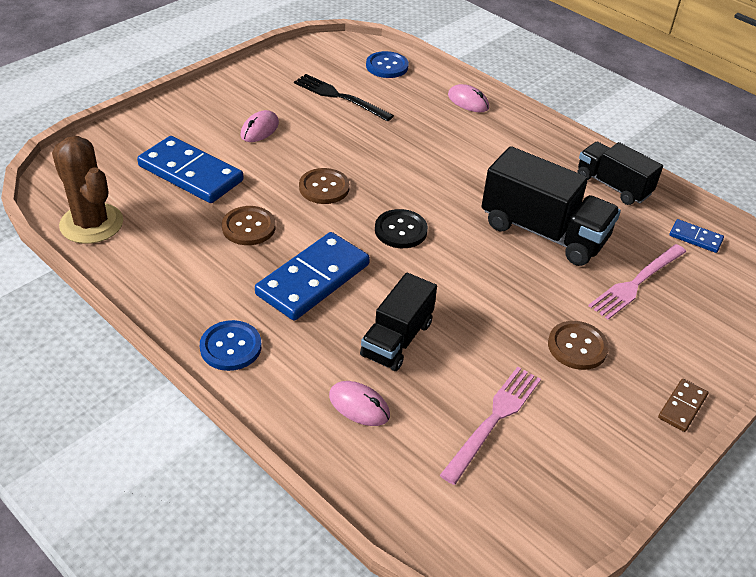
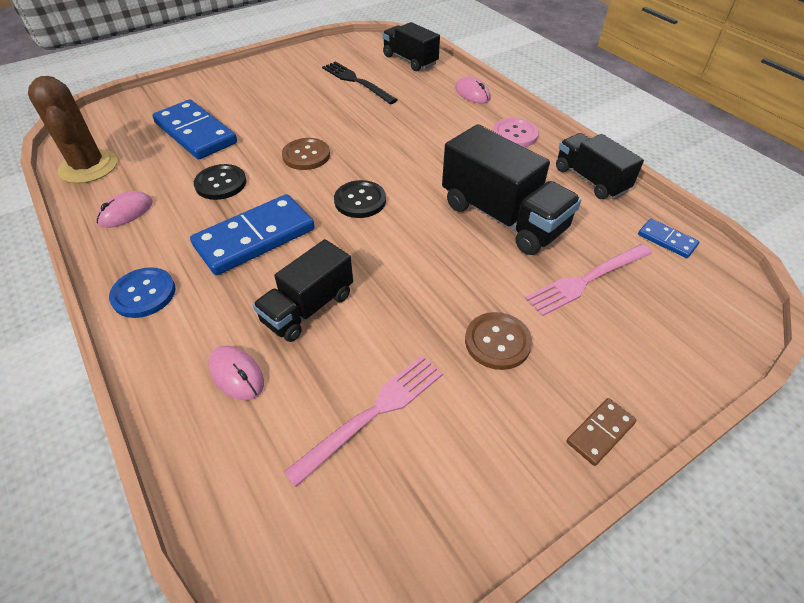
camera: 15 degrees right, 5 degrees up
brown button [222,206,276,245] -> black button [194,164,246,200]
pink mouse [241,110,279,142] -> pink mouse moved to [96,191,153,228]
blue button [366,51,409,78] -> black truck [382,22,440,71]
none -> pink button [493,118,539,147]

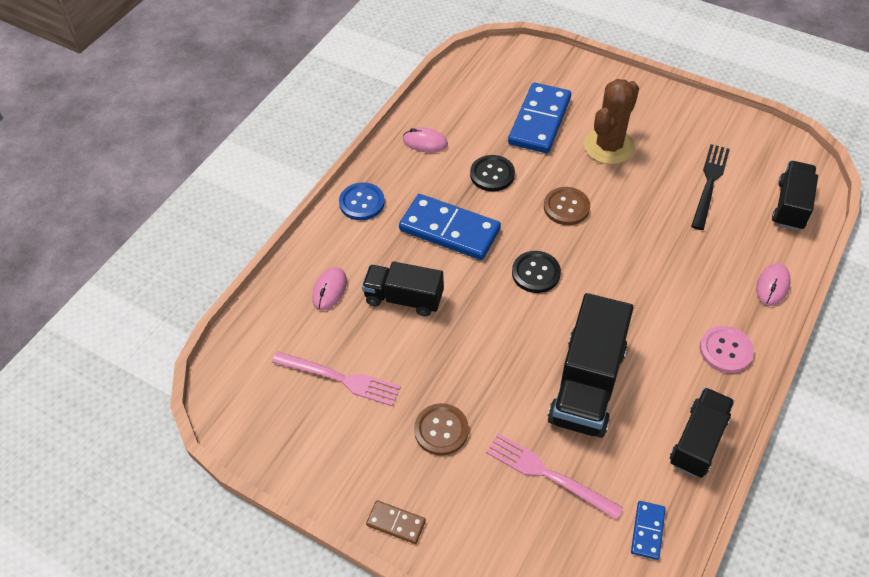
camera: 65 degrees right, 5 degrees up
brown cactus [28,76,117,184] -> brown cactus moved to [584,79,639,164]

